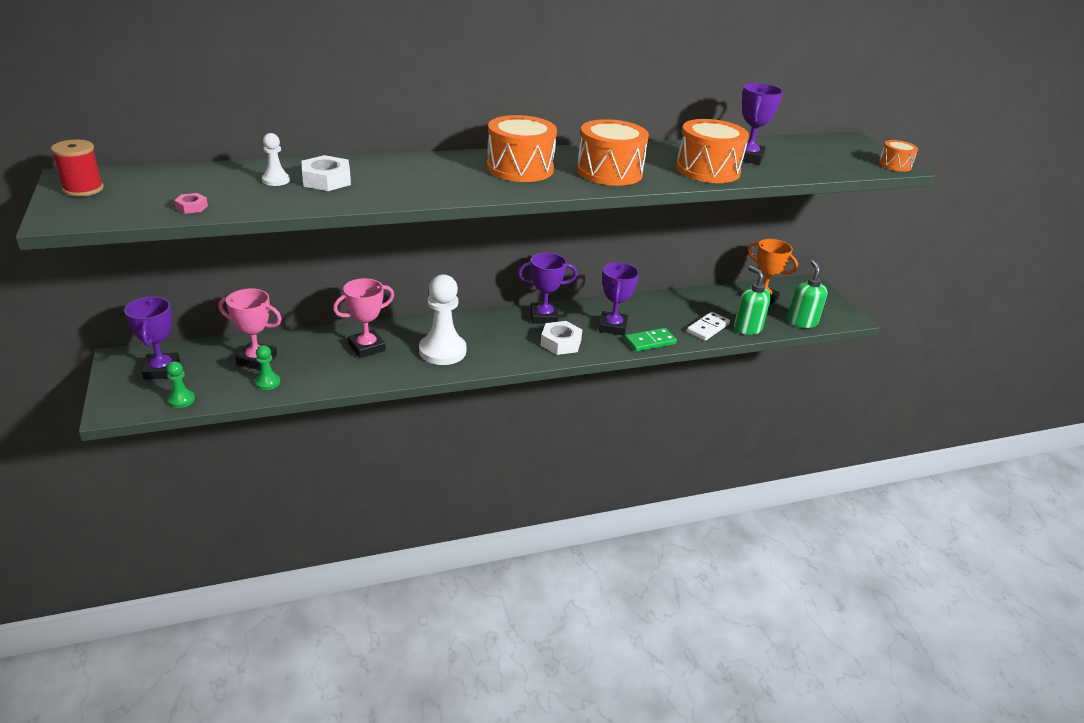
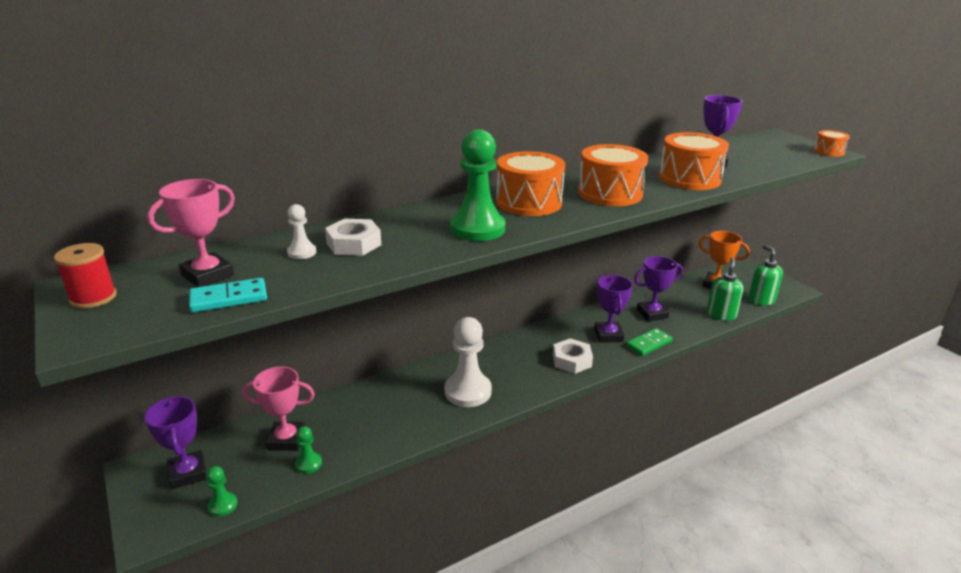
camera: 10 degrees left, 5 degrees down
pink nut [174,193,208,214] -> turquoise domino [189,278,267,312]
pink trophy [333,278,394,358] -> pink trophy moved to [147,179,235,287]
purple trophy [518,252,577,324] -> purple trophy moved to [634,256,683,321]
white domino [687,312,730,341] -> none
green soap dispenser [734,266,771,335] -> green soap dispenser turned 60 degrees clockwise [707,257,744,321]
none -> green pawn [450,129,505,241]

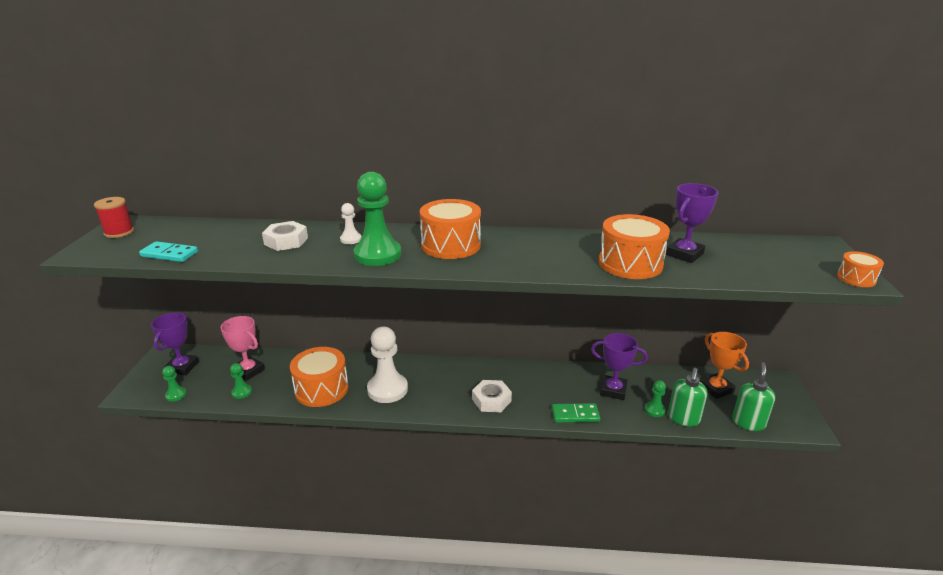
camera: 35 degrees right, 0 degrees up
pink trophy [147,179,235,287] -> none
white pawn [287,204,316,259] -> white pawn moved to [340,203,361,244]
orange drum [578,144,648,206] -> orange drum moved to [290,347,348,407]
purple trophy [594,275,633,343] -> none
green soap dispenser [707,257,744,321] -> green soap dispenser turned 150 degrees clockwise [668,368,708,426]
none -> green pawn [645,380,666,417]

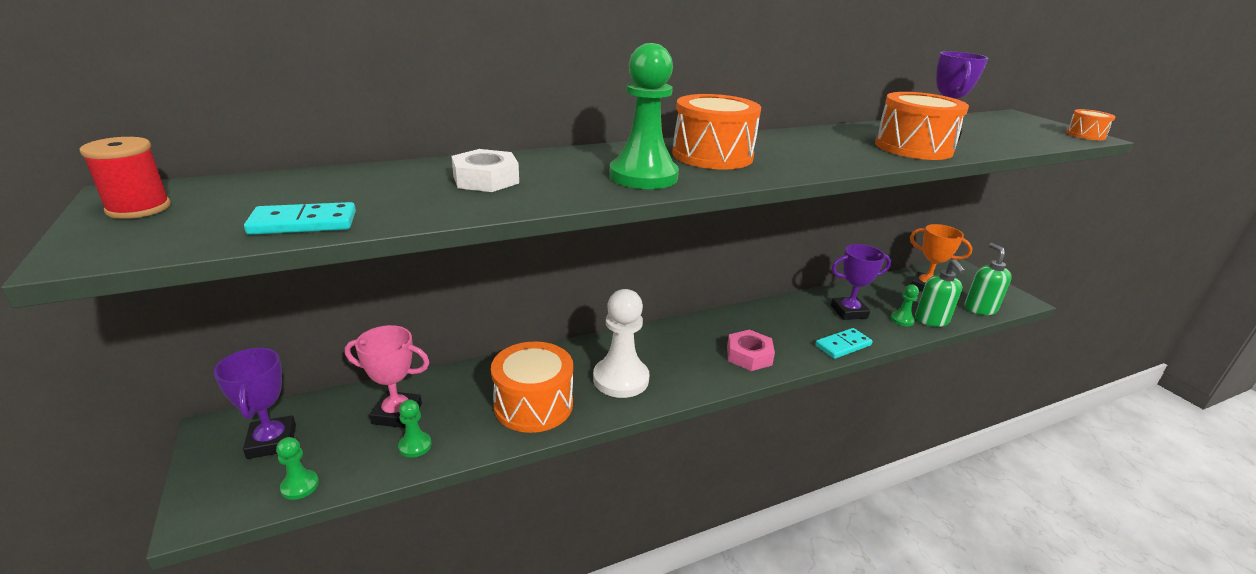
camera: 30 degrees left, 0 degrees up
white pawn [340,203,361,244] -> none
white nut [472,380,512,412] -> pink nut [727,330,775,371]
green domino [552,403,600,423] -> turquoise domino [815,328,872,359]

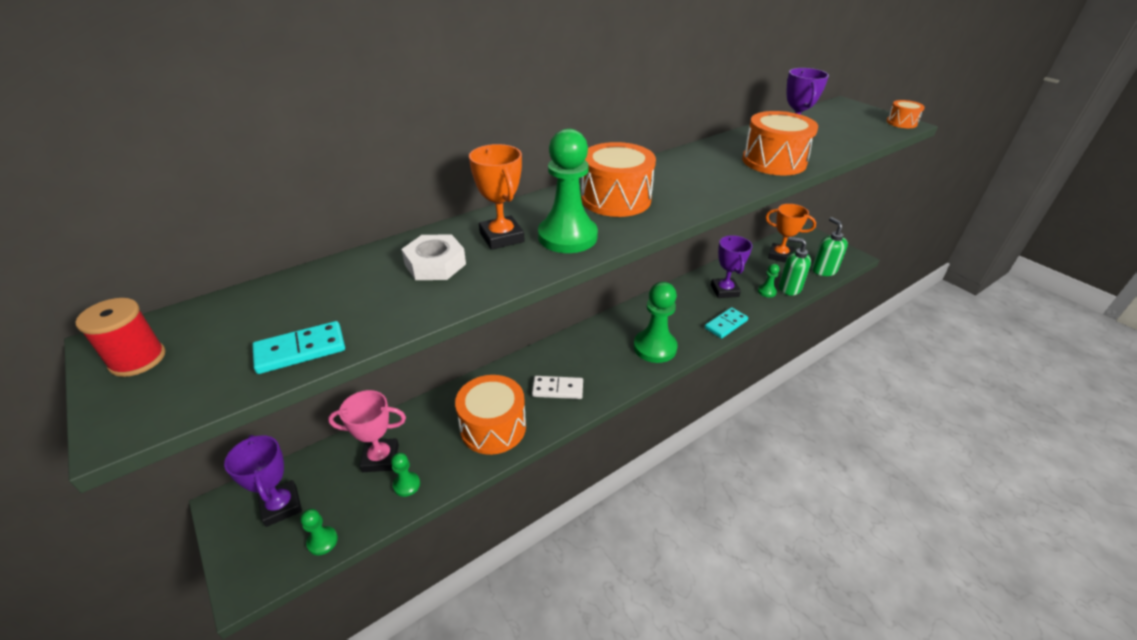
camera: 10 degrees left, 10 degrees up
white pawn [593,289,649,398] -> white domino [532,376,583,399]
pink nut [727,330,775,371] -> green pawn [634,282,677,363]
purple trophy [831,244,891,320] -> purple trophy turned 75 degrees counterclockwise [711,235,752,298]
green soap dispenser [915,259,965,327] -> green soap dispenser turned 135 degrees clockwise [779,237,811,296]
none -> orange trophy [469,144,524,250]

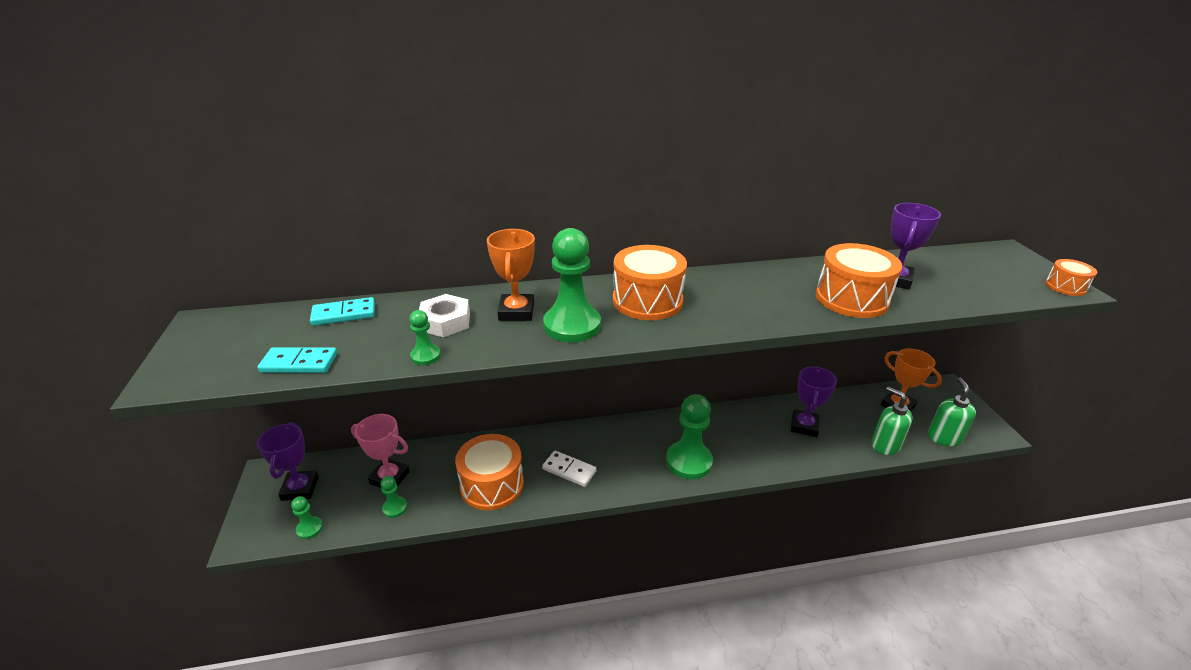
camera: 25 degrees right, 5 degrees down
red spool [75,298,166,377] -> none
turquoise domino [705,307,748,339] -> turquoise domino moved to [310,297,375,326]
green pawn [758,264,779,297] -> green pawn moved to [409,310,441,365]

